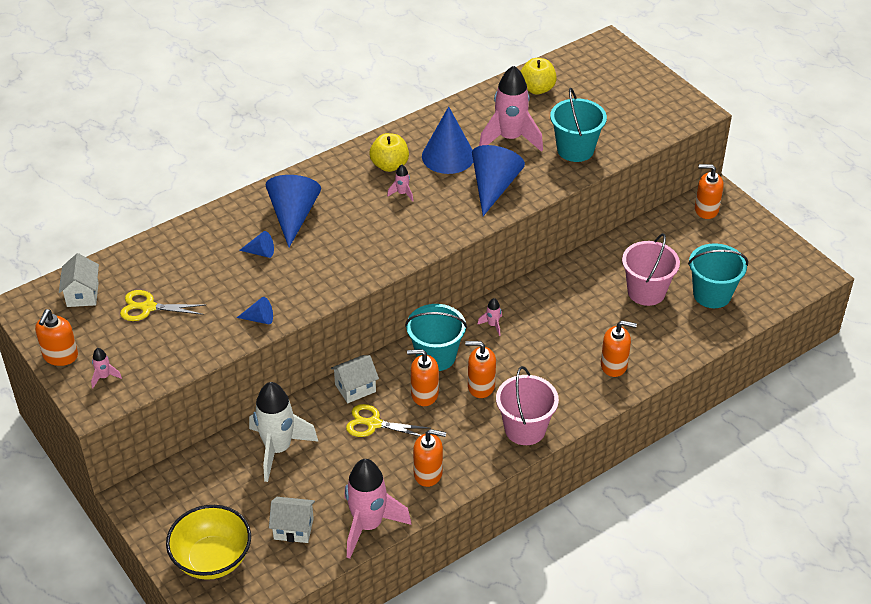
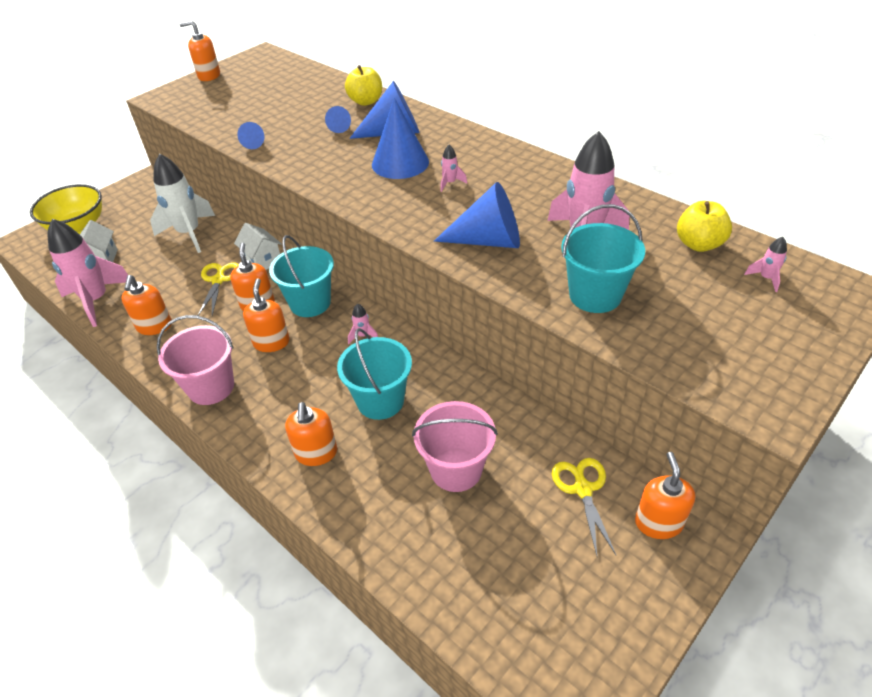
camera: 80 degrees right, 0 degrees up
white house [59,253,99,307] -> none
pink rocket [91,348,122,388] -> pink rocket moved to [744,237,787,292]
yellow scissors [120,290,205,321] -> yellow scissors moved to [552,458,616,556]
yellow apple [369,133,409,172] -> yellow apple moved to [345,65,382,106]
blue cone [422,106,473,174] -> blue cone moved to [372,98,429,179]
turquoise bucket [688,243,748,308] -> turquoise bucket moved to [337,328,412,420]

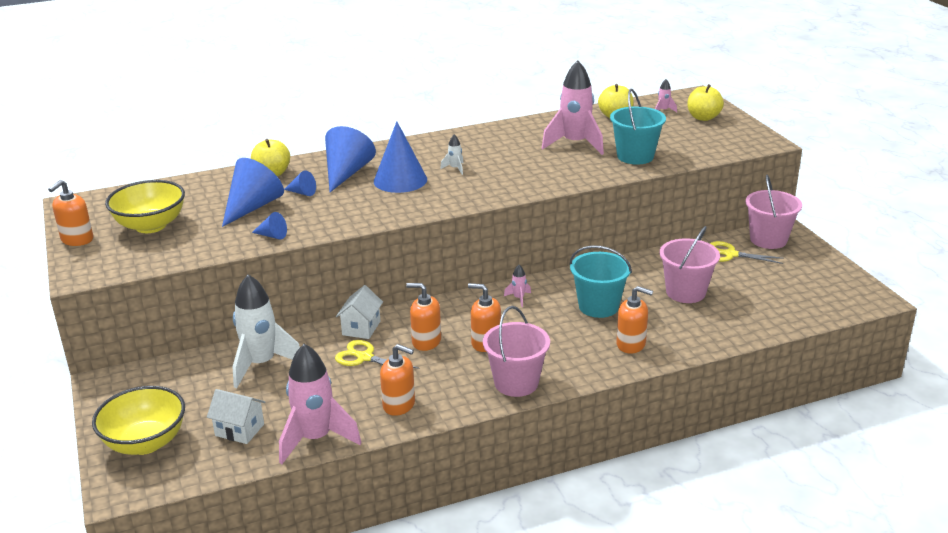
camera: 65 degrees left, 15 degrees down
white house [234,223,282,270] -> white house turned 60 degrees counterclockwise [336,285,383,339]
turquoise bucket [269,235,334,317] -> none
blue cone [434,182,520,248] -> blue cone moved to [222,158,284,227]
pink rocket [440,145,467,192] -> white rocket [440,135,463,175]
orange soap dispenser [635,452,695,539] -> pink bucket [745,174,802,249]
none -> yellow bowl [105,180,185,233]
none -> yellow apple [688,84,724,121]

